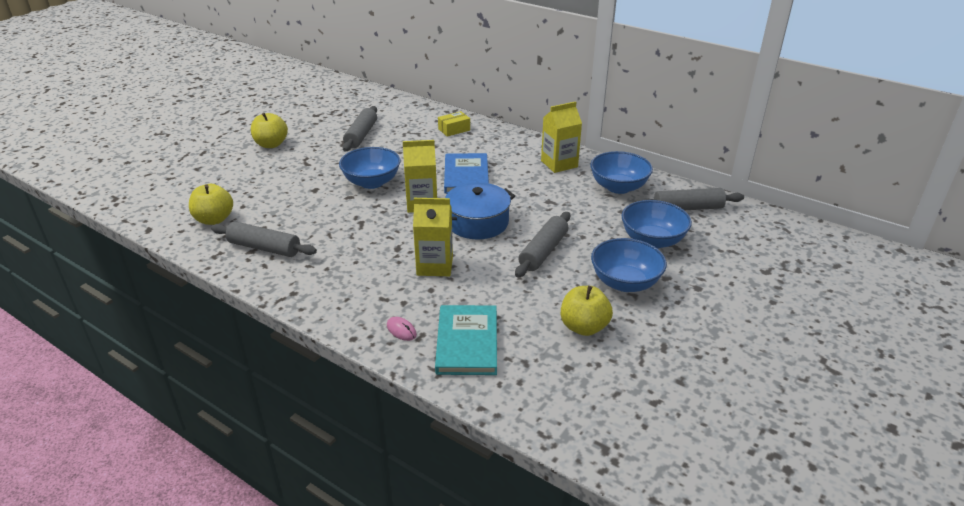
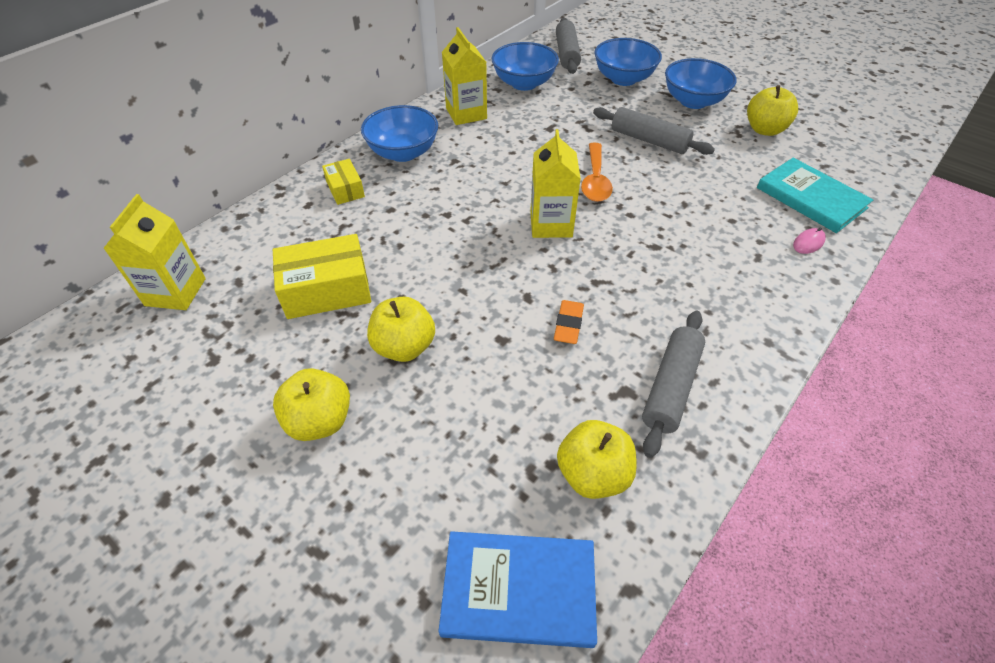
camera: 85 degrees left, 15 degrees up
blue bowl [339,147,400,189] -> blue bowl moved to [361,105,438,162]
grey rolling pin [342,106,377,151] -> yellow box [273,234,371,319]
yellow carton [413,198,453,276] -> yellow carton moved to [103,194,206,310]
turquoise book [435,305,497,375] -> turquoise book turned 45 degrees clockwise [757,158,873,233]
blue book [444,153,489,194] -> blue book moved to [439,531,597,648]
blue pot [445,182,515,239] -> orange spoon [581,143,613,202]
none -> yellow apple [367,297,435,362]
none -> orange eraser [554,300,584,344]

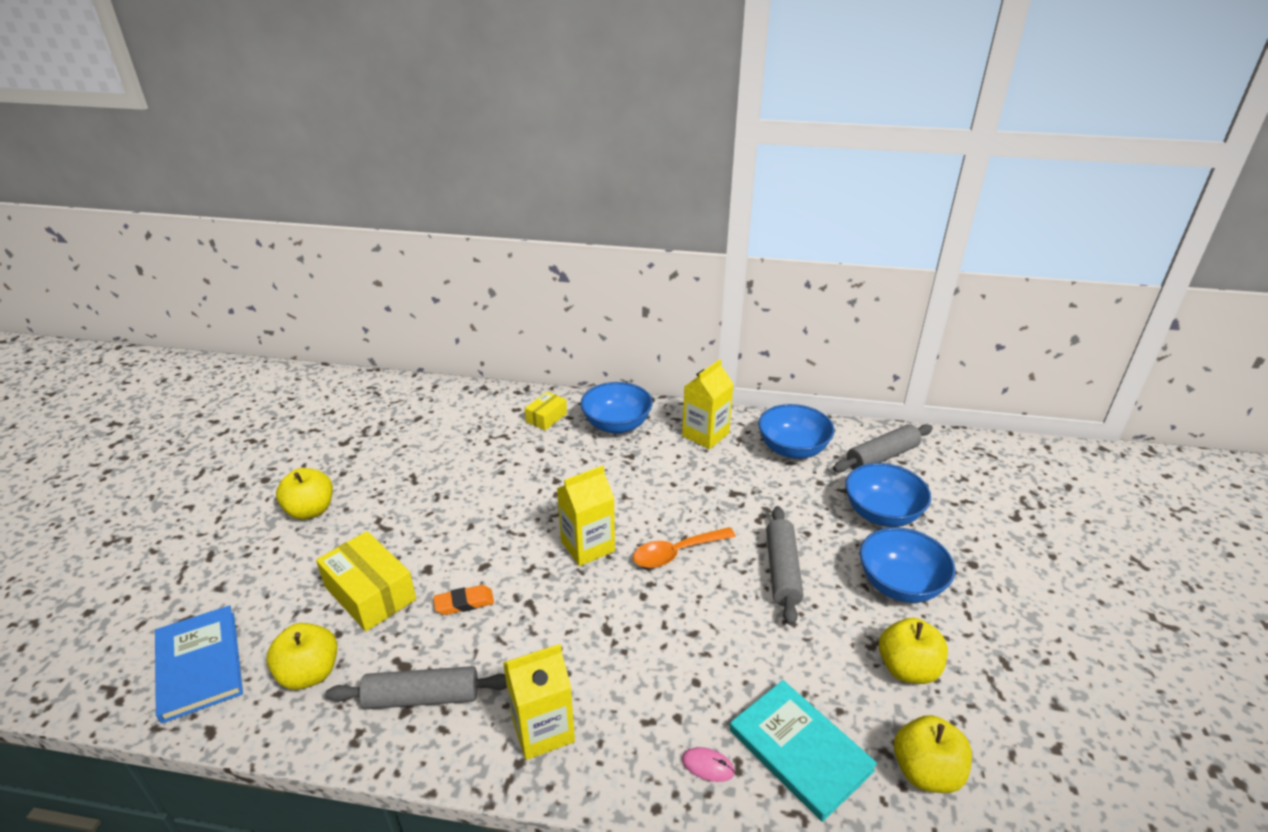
camera: 60 degrees right, 15 degrees down
yellow carton [103,194,206,310] -> yellow carton moved to [503,644,575,760]
yellow box [273,234,371,319] -> yellow box moved to [316,531,416,631]
yellow apple [367,297,435,362] -> yellow apple moved to [894,715,972,793]
turquoise book [757,158,873,233] -> turquoise book turned 60 degrees counterclockwise [730,680,877,822]

